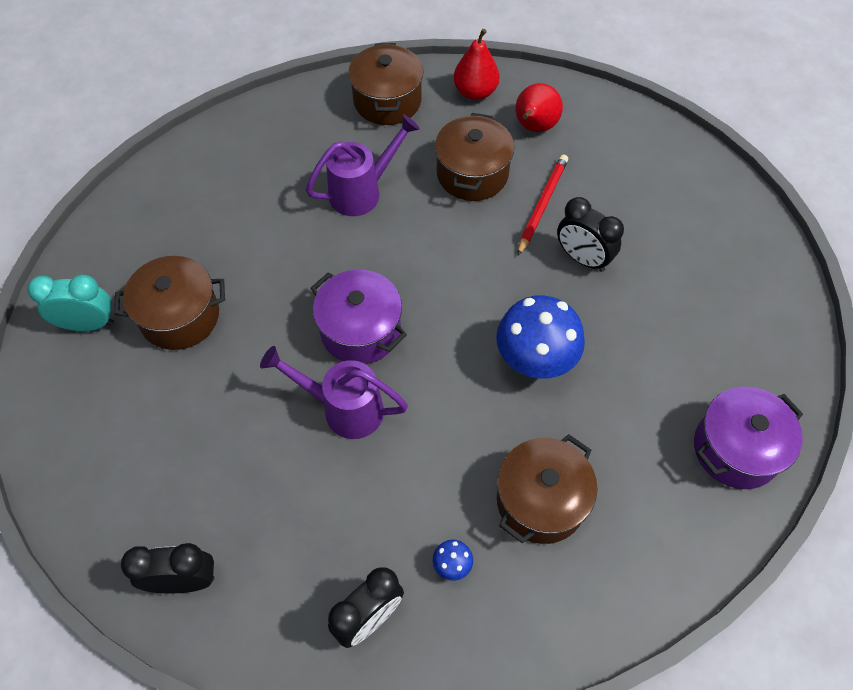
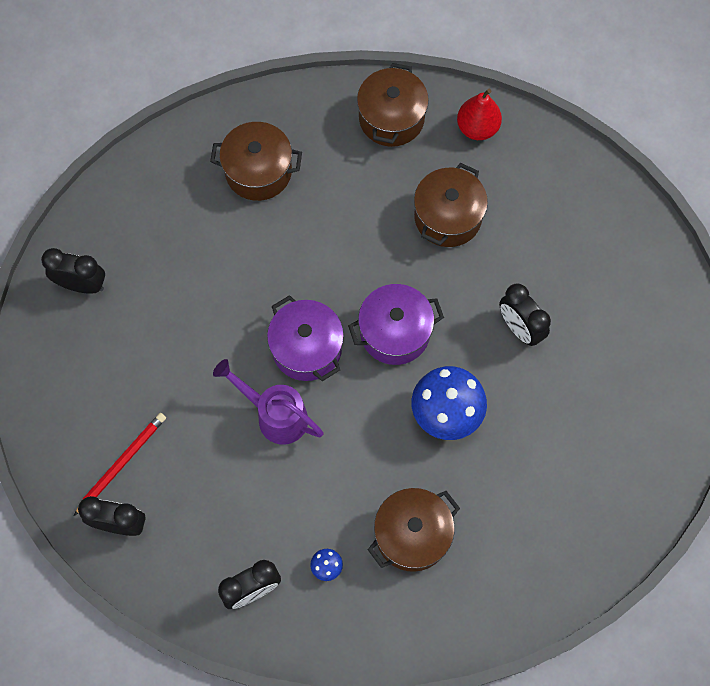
camera: 15 degrees right, 10 degrees up
turquoise clock [28,274,114,331] -> black clock [41,248,105,294]
brown pot [114,256,225,350] -> brown pot moved to [210,122,302,201]
purple watering can [306,114,420,216] -> none
red pear [516,83,563,132] -> none
red pencil [518,155,568,255] -> red pencil moved to [74,413,166,516]
purple pot [694,386,803,489] -> purple pot moved to [348,284,444,365]

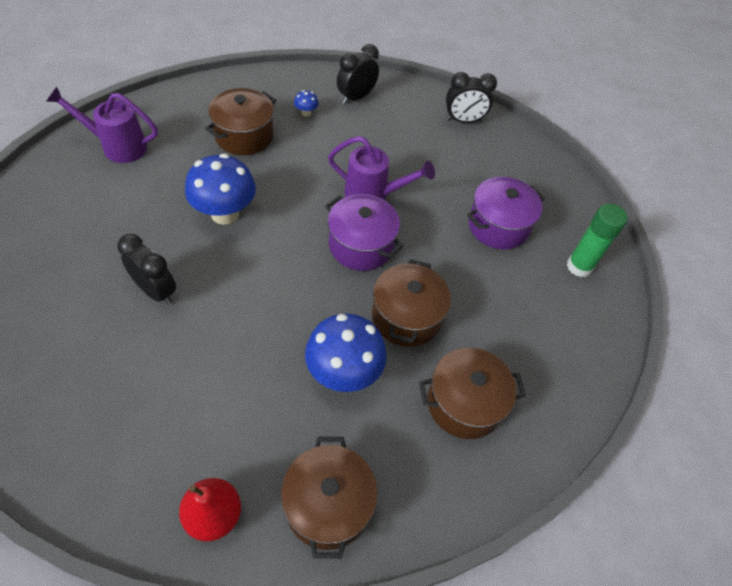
camera: 160 degrees right, 15 degrees down
black clock [41,248,105,294] -> green glue stick [567,204,628,277]
red pencil [74,413,166,516] -> none
purple pot [348,284,444,365] -> purple pot moved to [467,177,545,250]
brown pot [414,163,488,247] -> brown pot moved to [372,259,451,347]
none -> purple watering can [46,87,158,163]
none -> blue mushroom [305,314,387,392]

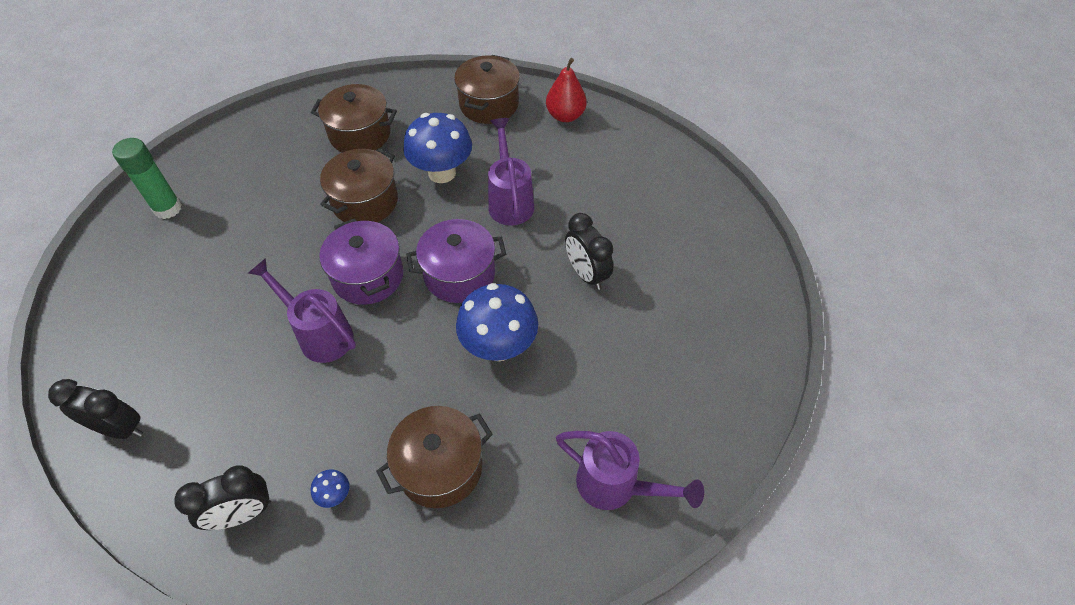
camera: 155 degrees left, 0 degrees up
purple pot [467,177,545,250] -> purple pot moved to [406,219,506,303]
none -> purple watering can [488,118,534,226]

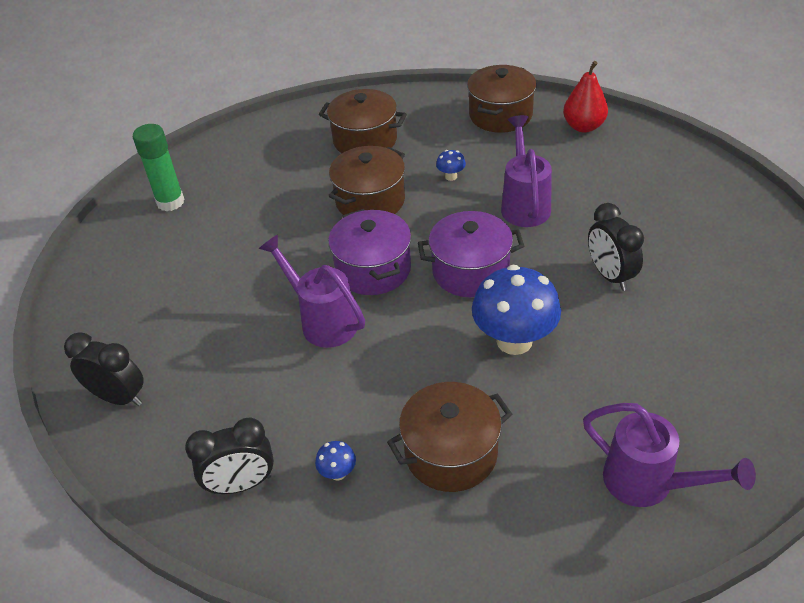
camera: 10 degrees right, 10 degrees down
blue mushroom [403,113,472,183] -> blue mushroom [436,150,466,181], size x0.42

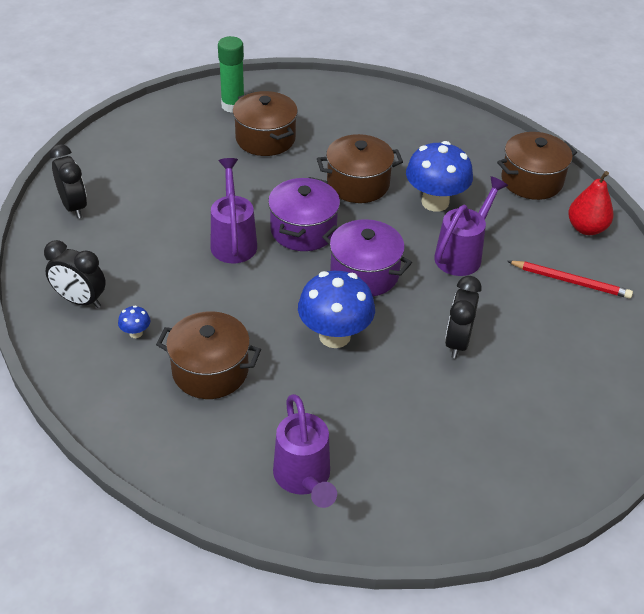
camera: 35 degrees right, 0 degrees up
brown pot [319,89,407,153] -> brown pot moved to [233,91,298,156]
blue mushroom [436,150,466,181] -> blue mushroom [406,141,473,212], size x2.39
none -> red pencil [507,261,633,299]

